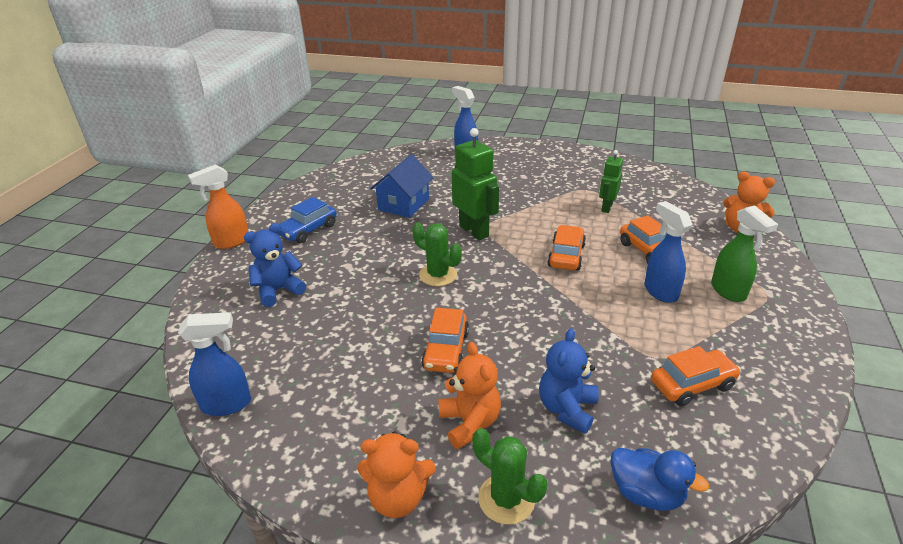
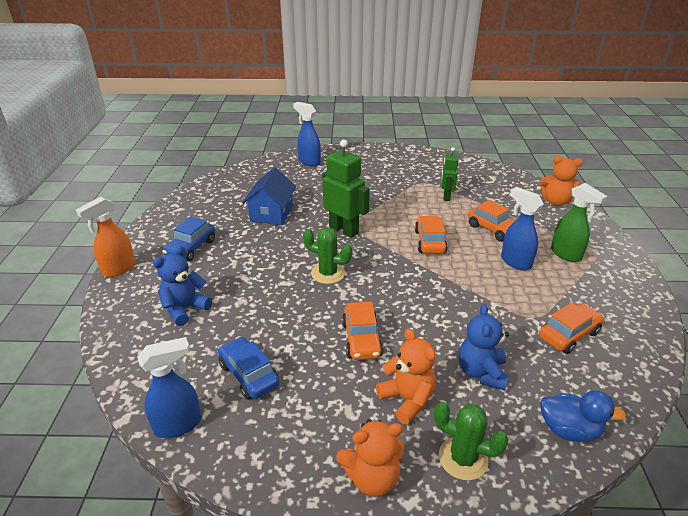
camera: 15 degrees left, 0 degrees up
none -> blue car [218,337,280,400]

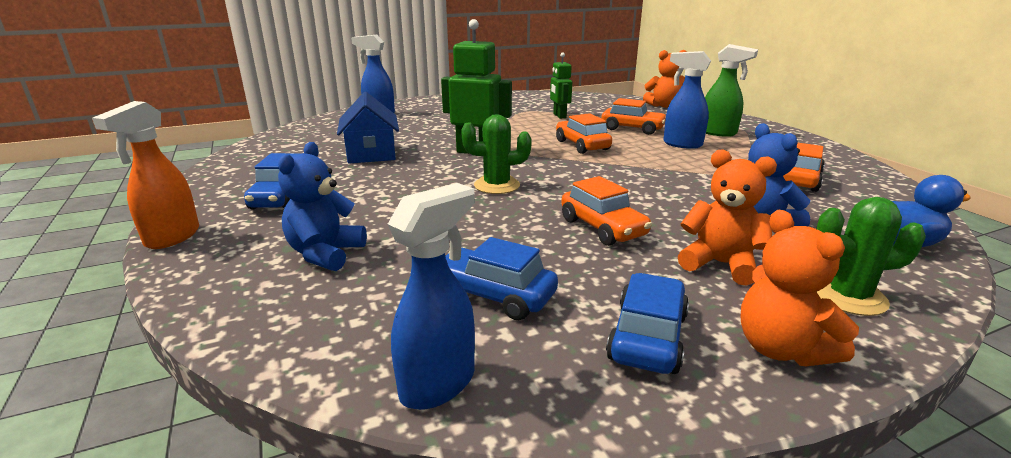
camera: 25 degrees left, 10 degrees down
orange teddy bear [336,419,404,497] -> orange teddy bear turned 105 degrees clockwise [740,210,859,366]
none -> blue car [606,273,689,374]

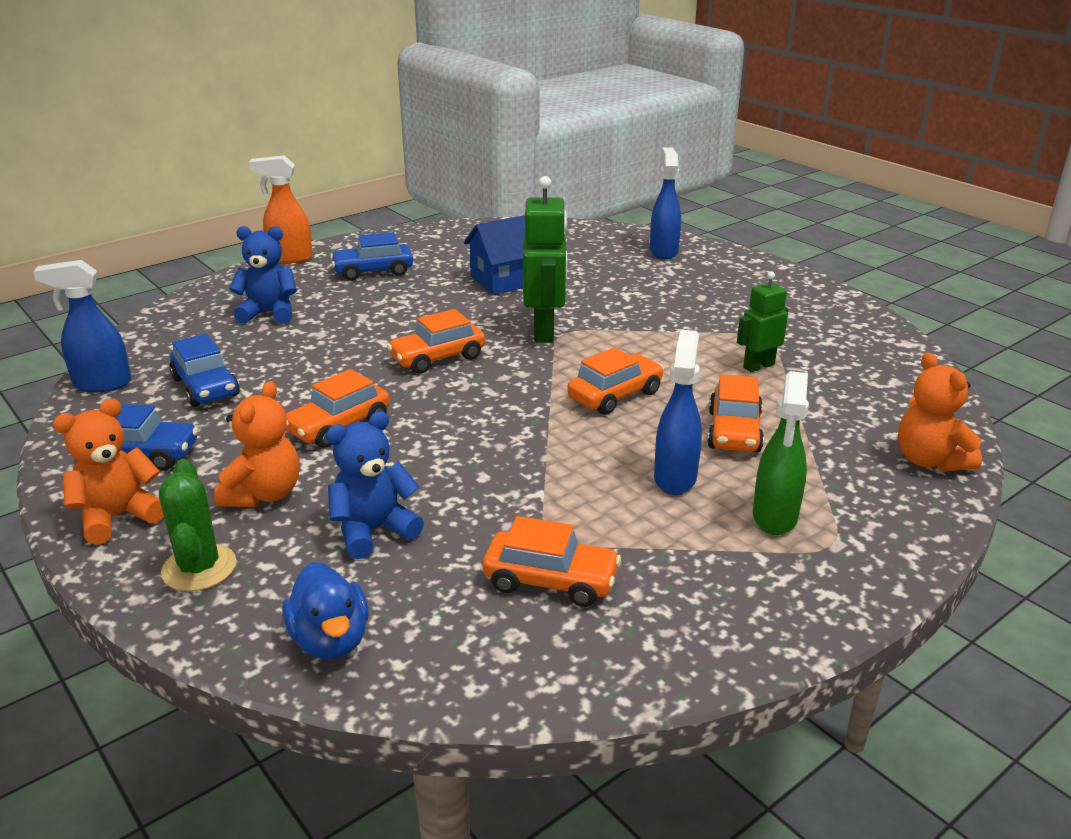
camera: 75 degrees right, 5 degrees up
blue spray bottle [388,183,475,410] -> blue spray bottle turned 150 degrees clockwise [33,260,131,392]
blue car [445,237,558,320] -> blue car turned 135 degrees clockwise [169,333,240,407]
green cactus [461,114,532,194] -> orange car [387,309,485,374]

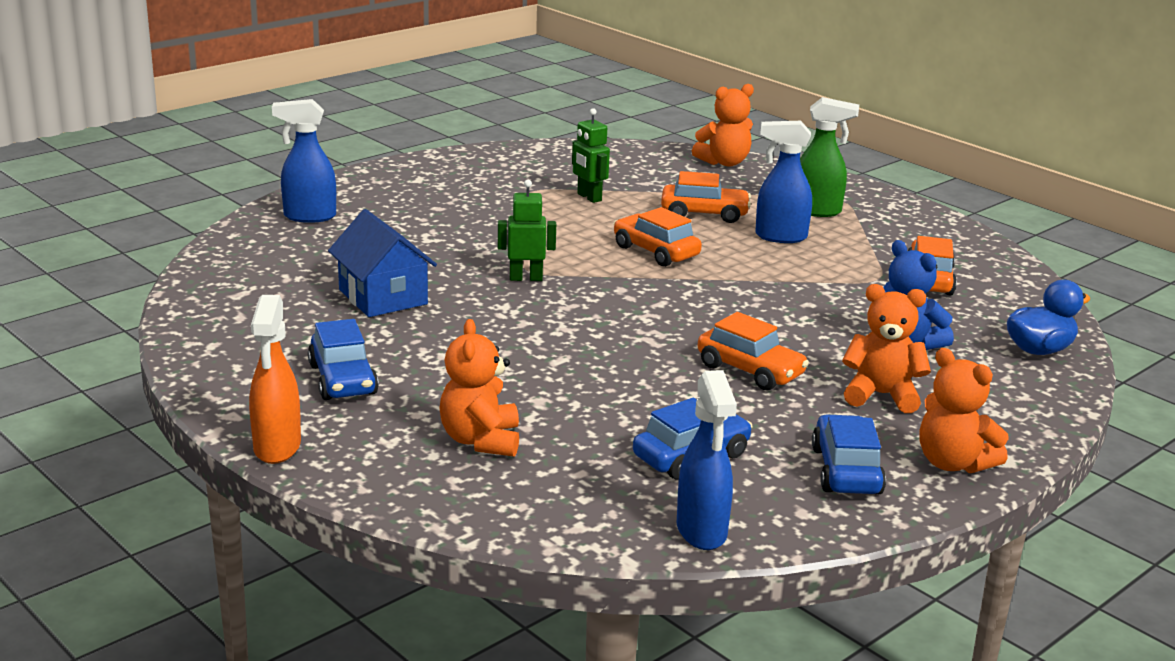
camera: 95 degrees left, 5 degrees down
green cactus [159,459,236,592] -> none
blue teddy bear [229,226,297,324] -> orange teddy bear [439,319,519,457]
orange car [387,309,485,374] -> none
green robot [523,176,567,343] -> green robot [498,180,556,281], size x0.60

